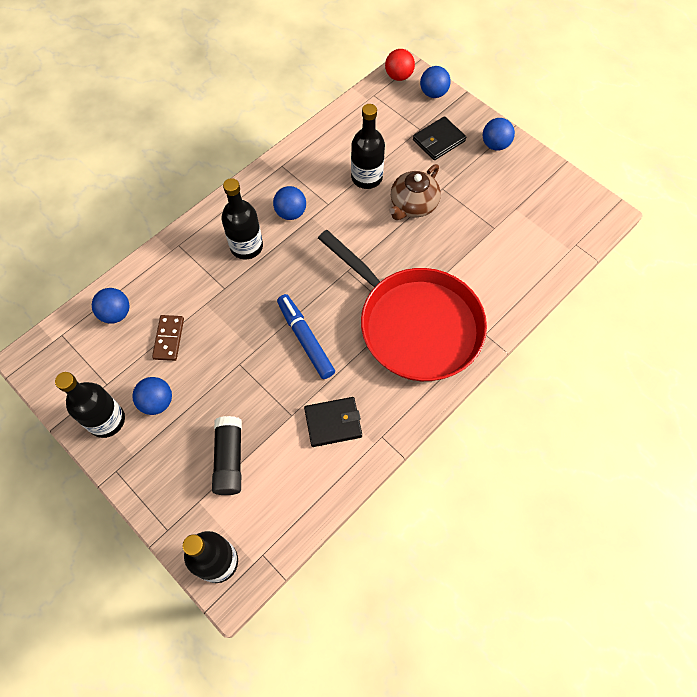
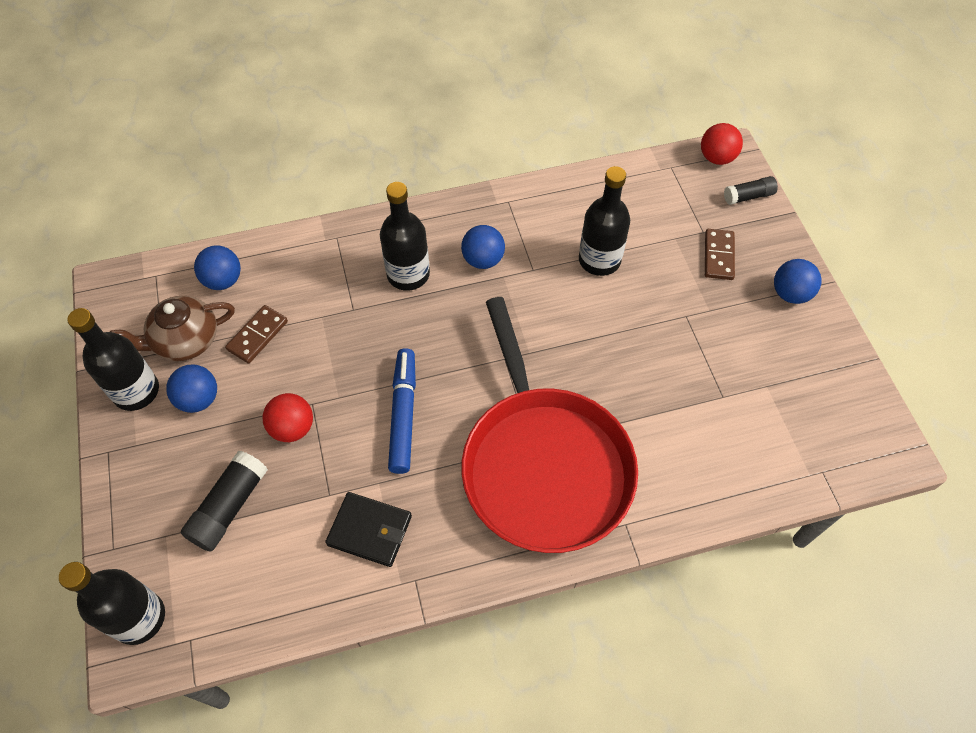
camera: 30 degrees right, 5 degrees down
brown teapot [389,164,441,220] -> brown teapot moved to [110,296,235,361]
black wallet [413,116,466,160] -> brown domino [705,229,735,280]
blue ball [420,66,451,98] -> black glue stick [724,176,778,205]
none -> red ball [263,393,313,442]

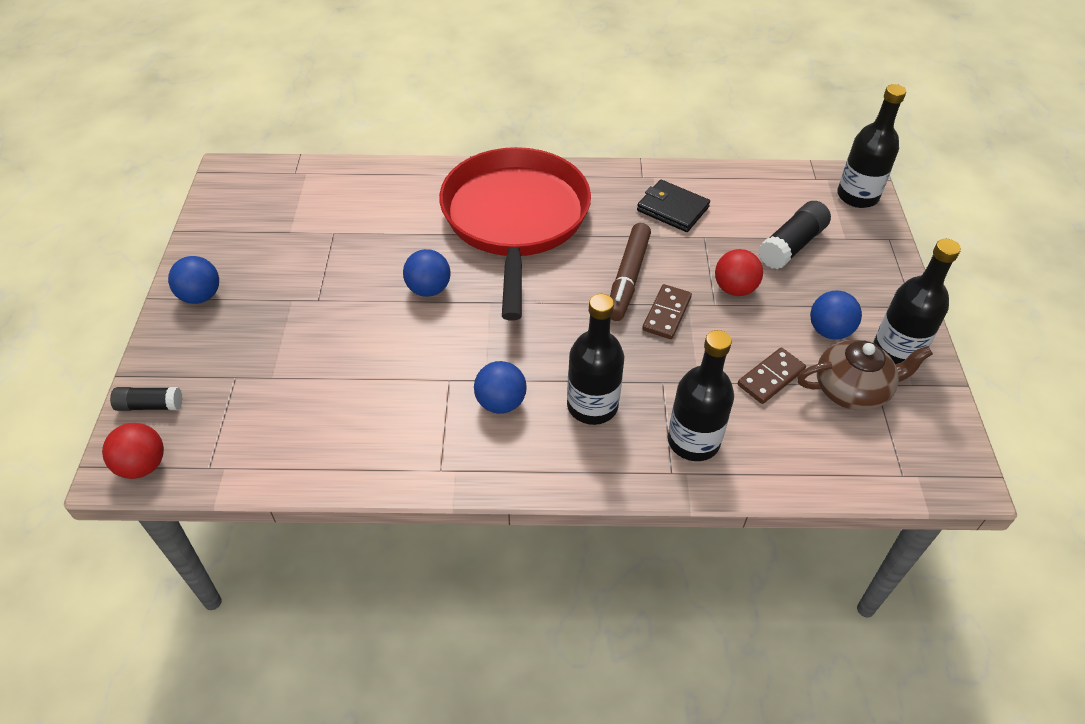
camera: 165 degrees left, 10 degrees down
blue ball [194,245,241,290] -> blue ball moved to [403,249,451,297]
blue marker [388,348,416,474] -> brown marker [610,223,651,321]
black bottle [579,166,630,276] -> black bottle moved to [668,330,734,461]
brown domino [705,229,735,280] -> brown domino moved to [642,284,692,339]

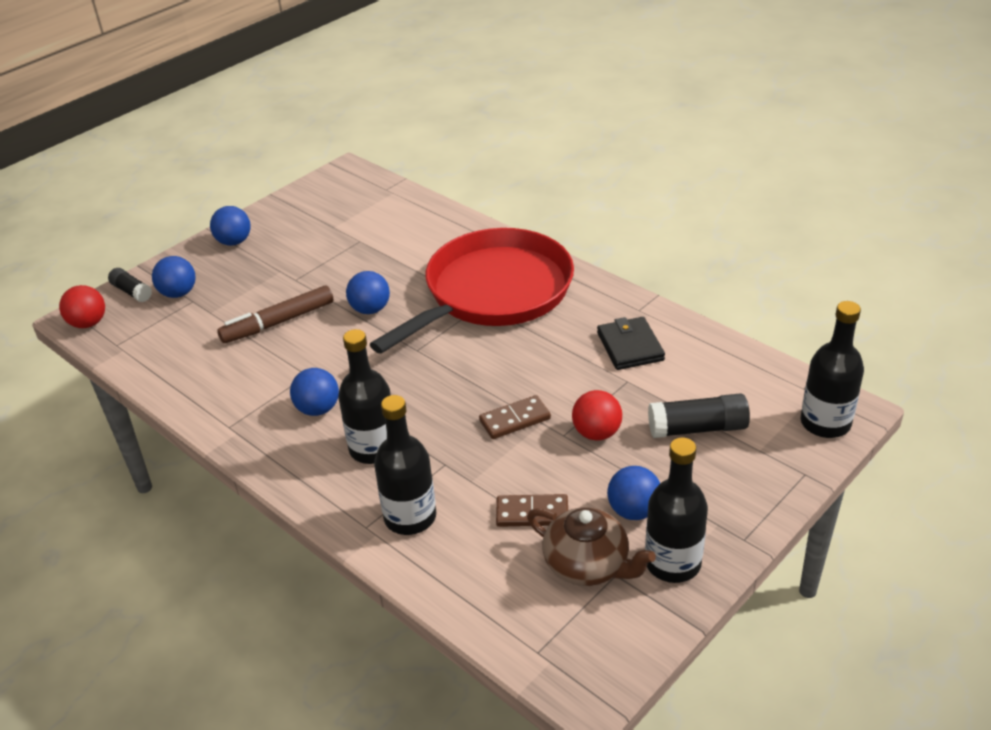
camera: 45 degrees right, 10 degrees down
brown marker [610,223,651,321] -> brown marker moved to [217,285,333,343]
none -> blue ball [152,256,196,298]

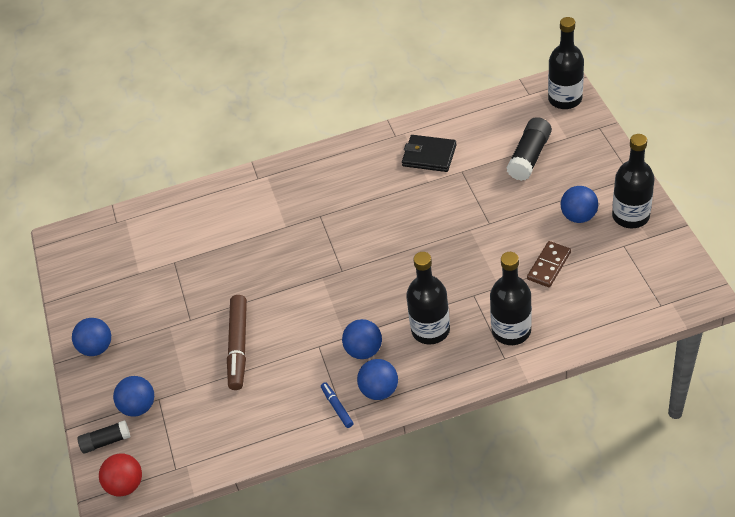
camera: 55 degrees left, 10 degrees up
blue ball [346,271,390,314] -> blue ball moved to [357,359,398,400]
red pan [369,228,574,354] -> none
brown domino [479,395,551,439] -> none
brown teapot [527,507,656,586] -> none
red ball [572,390,622,441] -> none
none -> blue marker [321,382,354,428]

